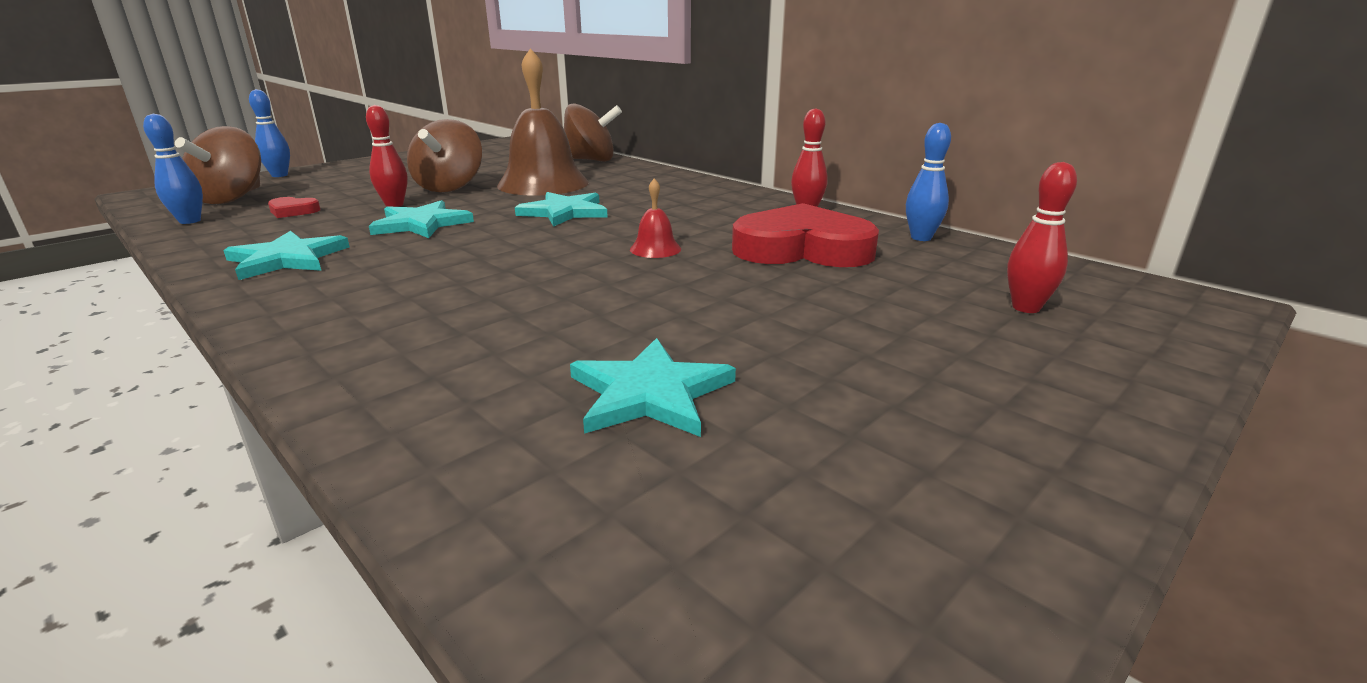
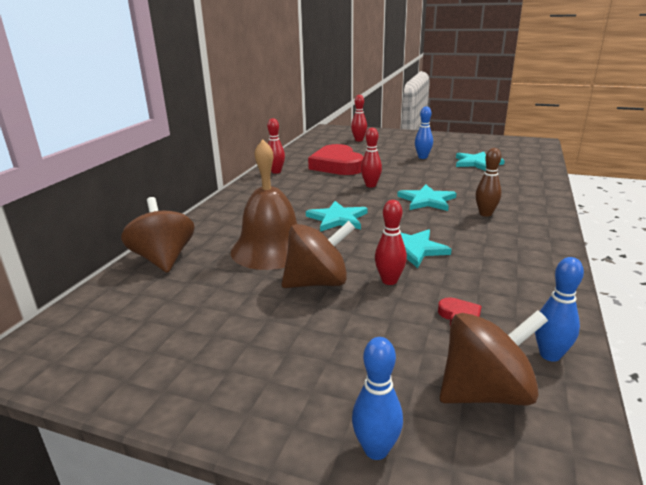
camera: 115 degrees left, 0 degrees up
turquoise star [223,231,350,280] -> turquoise star moved to [397,185,456,211]
red bell [630,178,681,258] -> red bowling pin [361,128,382,188]
blue bowling pin [906,123,951,241] -> blue bowling pin moved to [415,106,433,159]
none -> brown bowling pin [475,148,501,217]

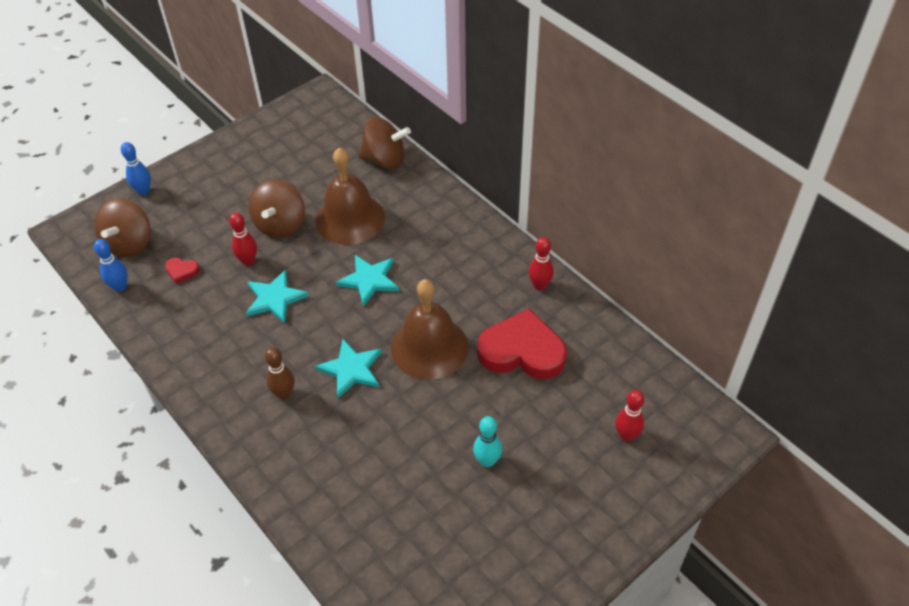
camera: 120 degrees right, 25 degrees up
red bowling pin [361,128,382,188] -> brown bell [391,279,468,380]
blue bowling pin [415,106,433,159] -> turquoise bowling pin [473,416,502,467]
turquoise star [456,152,505,171] -> none

